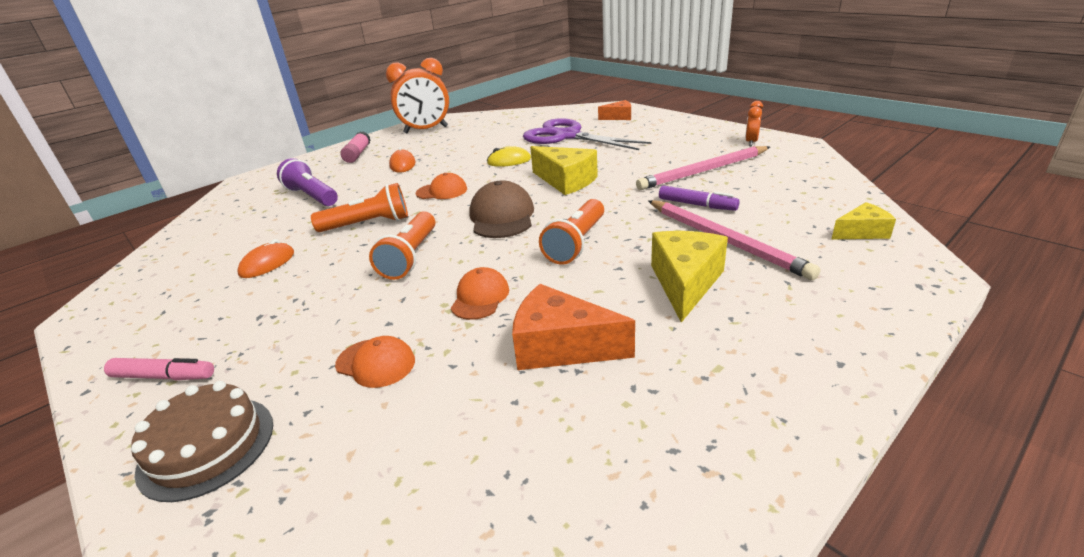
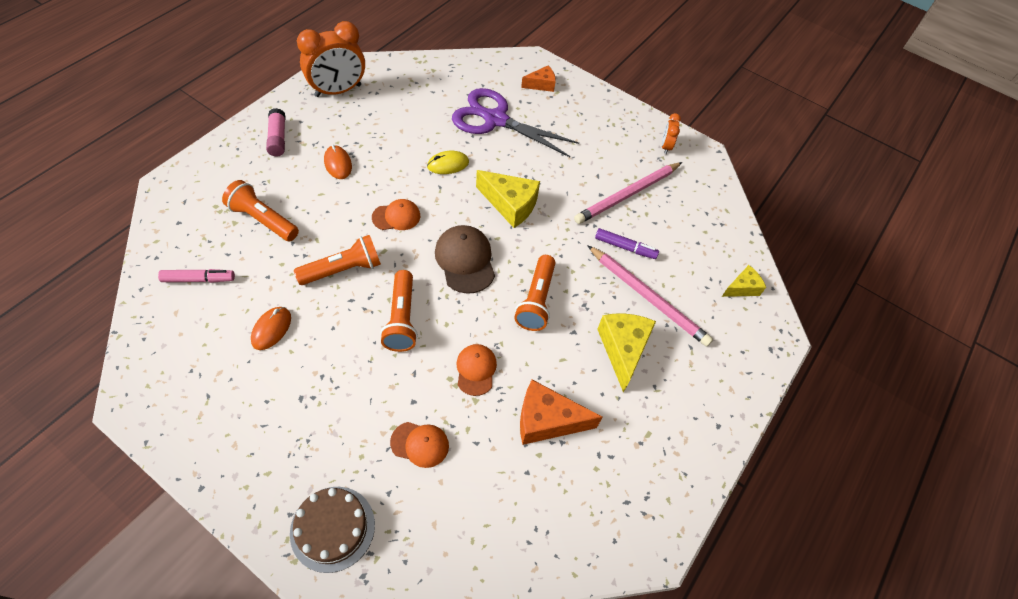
camera: 20 degrees left, 25 degrees up
pink marker [104,358,214,380] -> pink marker moved to [158,269,235,283]
purple flashlight [277,158,338,206] -> orange flashlight [222,180,299,242]

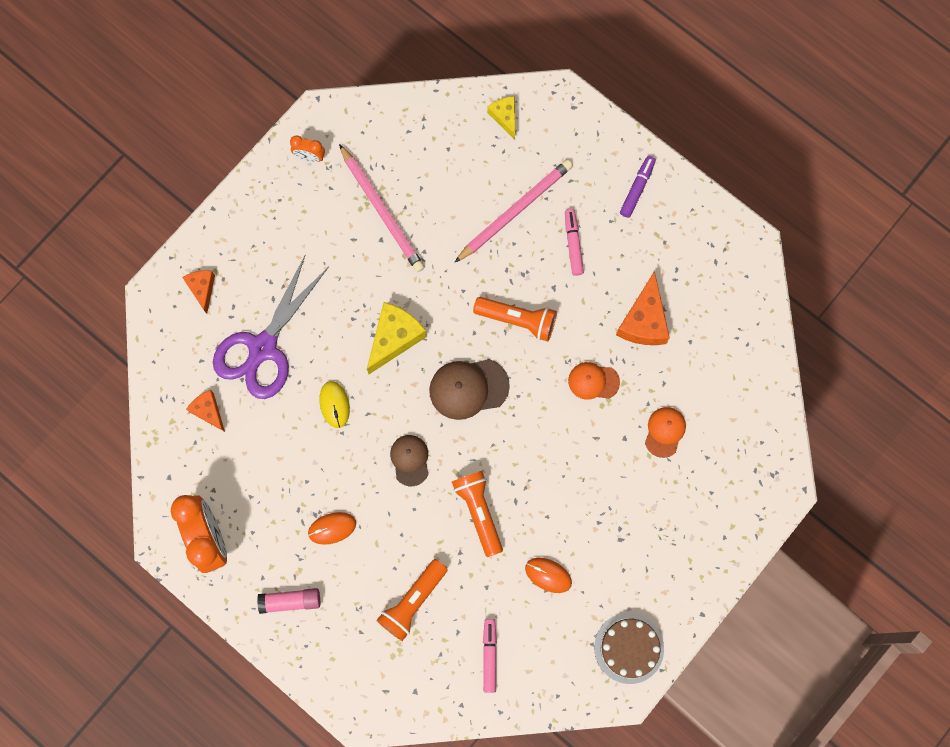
camera: 80 degrees left, 20 degrees up
brown cake [290,487,375,573] -> brown cake moved to [594,613,664,684]
orange cap [372,199,420,230] -> brown cap [390,435,428,486]
orange flashlight [380,270,418,352] -> none
purple marker [595,228,659,259] -> purple marker moved to [620,156,656,218]
yellow cheese [597,313,656,393] -> pink marker [565,209,584,276]
none -> orange cheese [186,390,225,432]

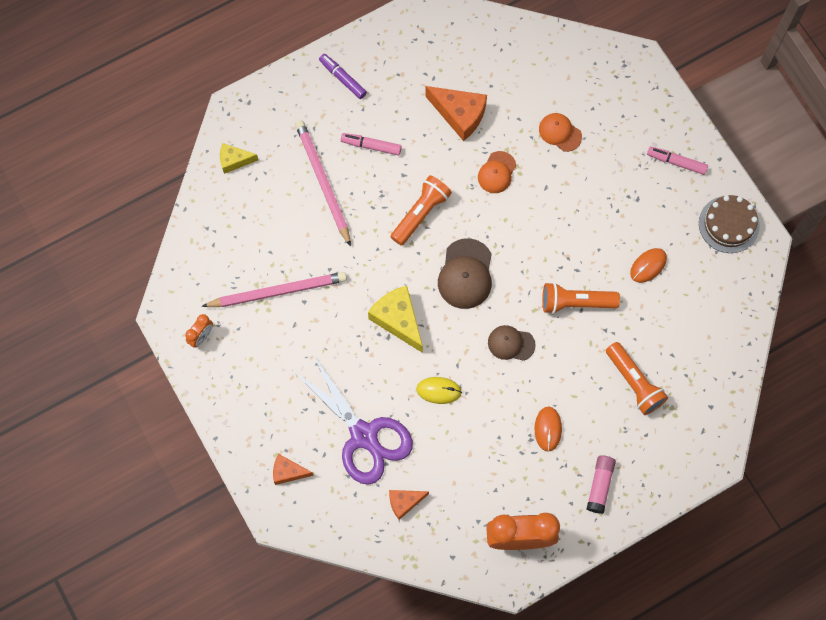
camera: 70 degrees left, 5 degrees down
pink marker [483,619,497,693] -> pink marker moved to [647,146,708,175]

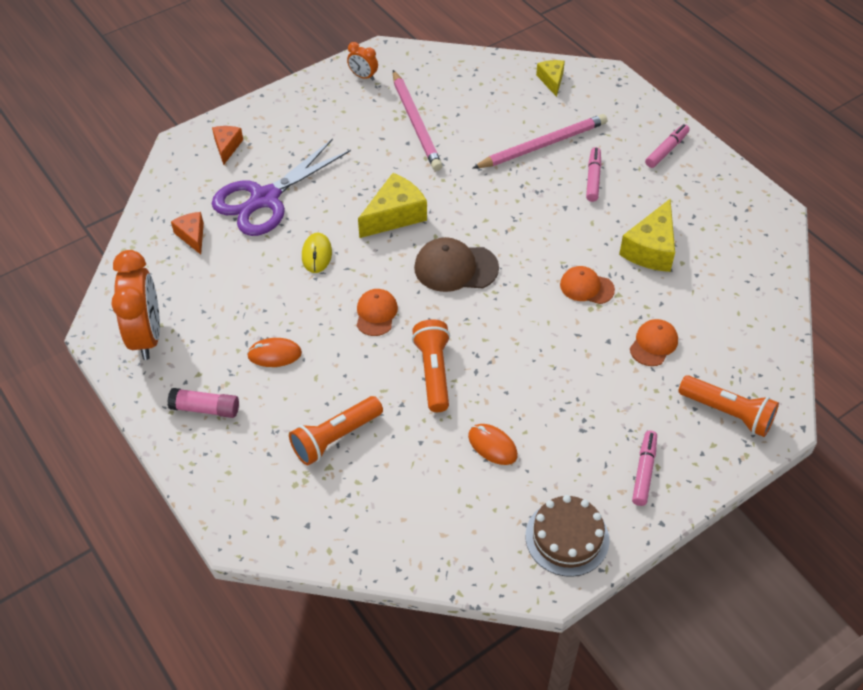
camera: 85 degrees right, 20 degrees down
purple marker [319,54,367,99] -> pink marker [645,124,690,168]
orange flashlight [391,175,452,246] -> orange flashlight moved to [678,375,779,437]
orange cheese [425,86,487,141] -> yellow cheese [619,199,675,272]
brown cap [488,325,535,361] -> orange cap [357,289,398,336]

